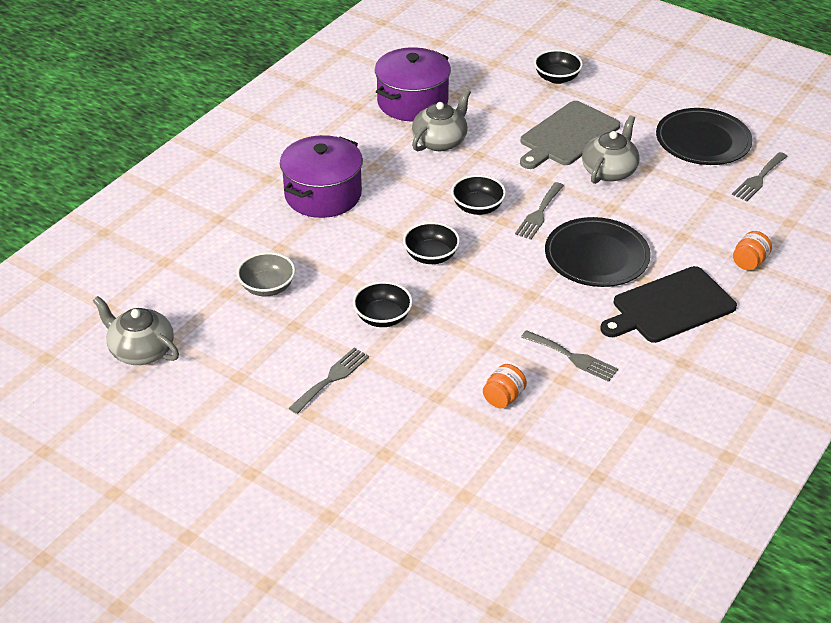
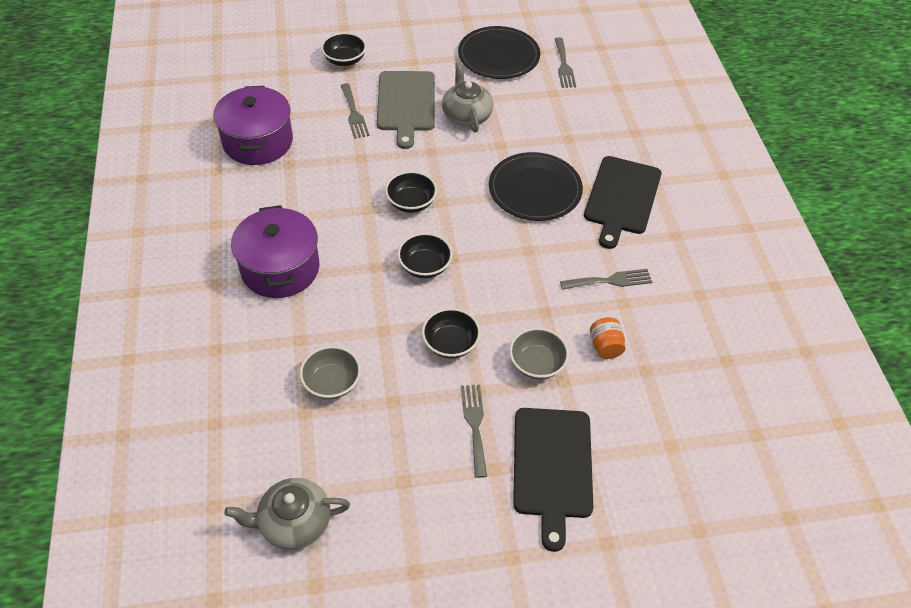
camera: 45 degrees left, 10 degrees up
grey teapot [412,89,471,151] -> none
grey fork [515,182,564,240] -> grey fork moved to [341,83,369,139]
orange jar [733,231,772,270] -> none
none -> grey bowl [509,328,569,379]
none -> black cutting board [513,408,593,552]

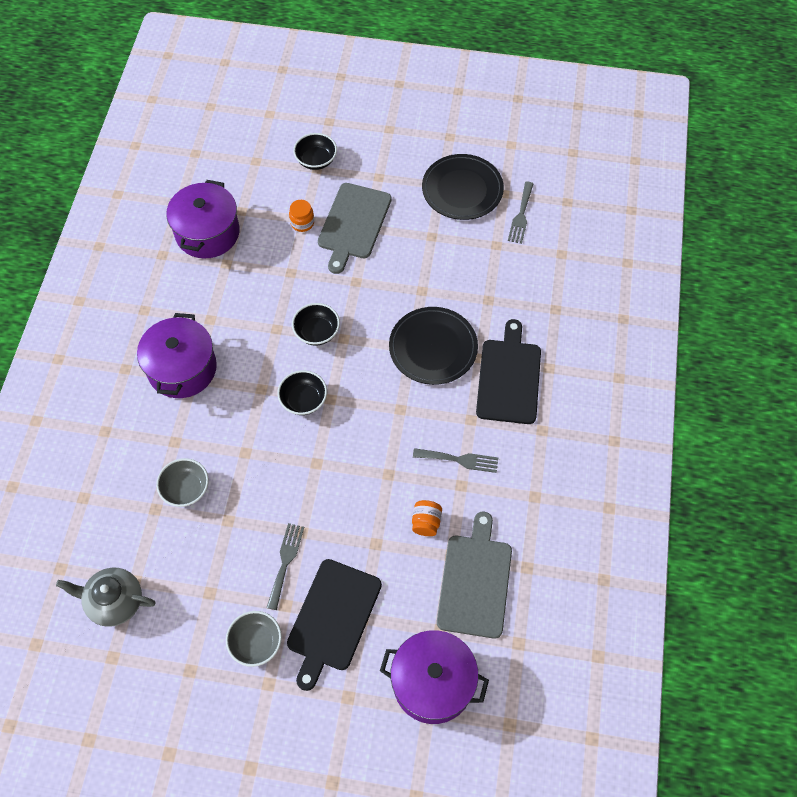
camera: 20 degrees right, 10 degrees up
grey fork [341,83,369,139] -> orange jar [289,200,314,232]
black bowl [422,308,481,359] -> none
grey teapot [442,62,493,133] -> none
grey bowl [509,328,569,379] -> grey bowl moved to [226,611,282,667]
black cutting board [584,156,661,249] -> black cutting board turned 150 degrees clockwise [476,319,541,424]
none -> purple pot [380,630,489,724]
none -> grey cutting board [437,512,512,639]

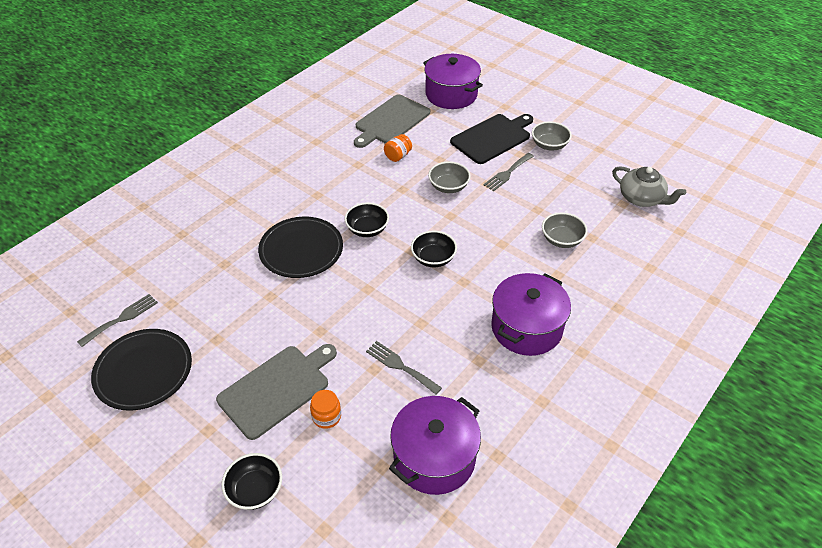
camera: 150 degrees left, 15 degrees down
black bowl [292,303,340,346] -> black bowl moved to [344,202,389,237]
grey fork [413,448,498,473] -> grey fork moved to [366,341,442,395]
black cutting board [476,319,541,424] -> none
none -> grey bowl [428,161,471,193]

